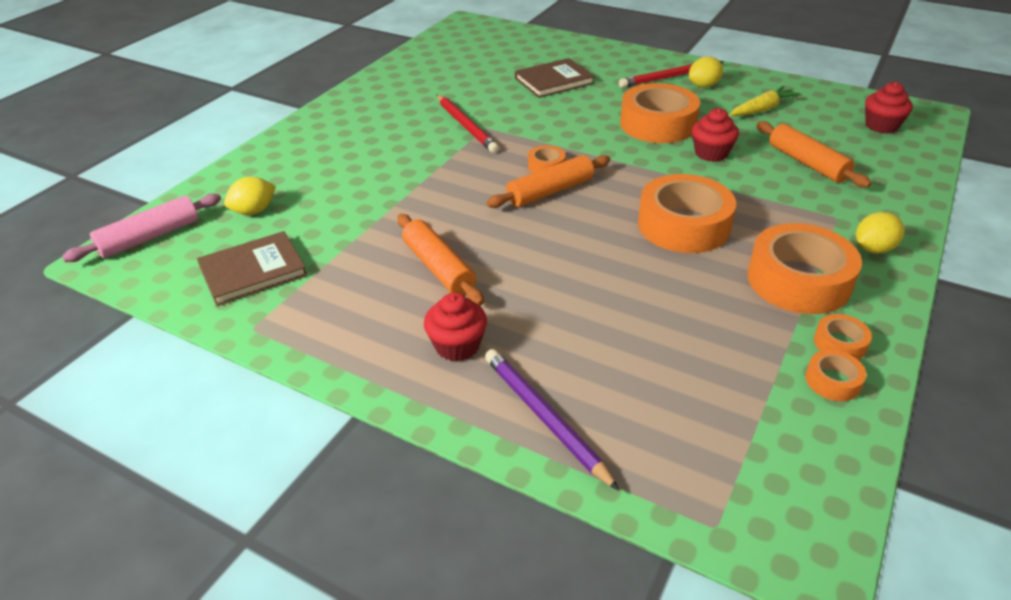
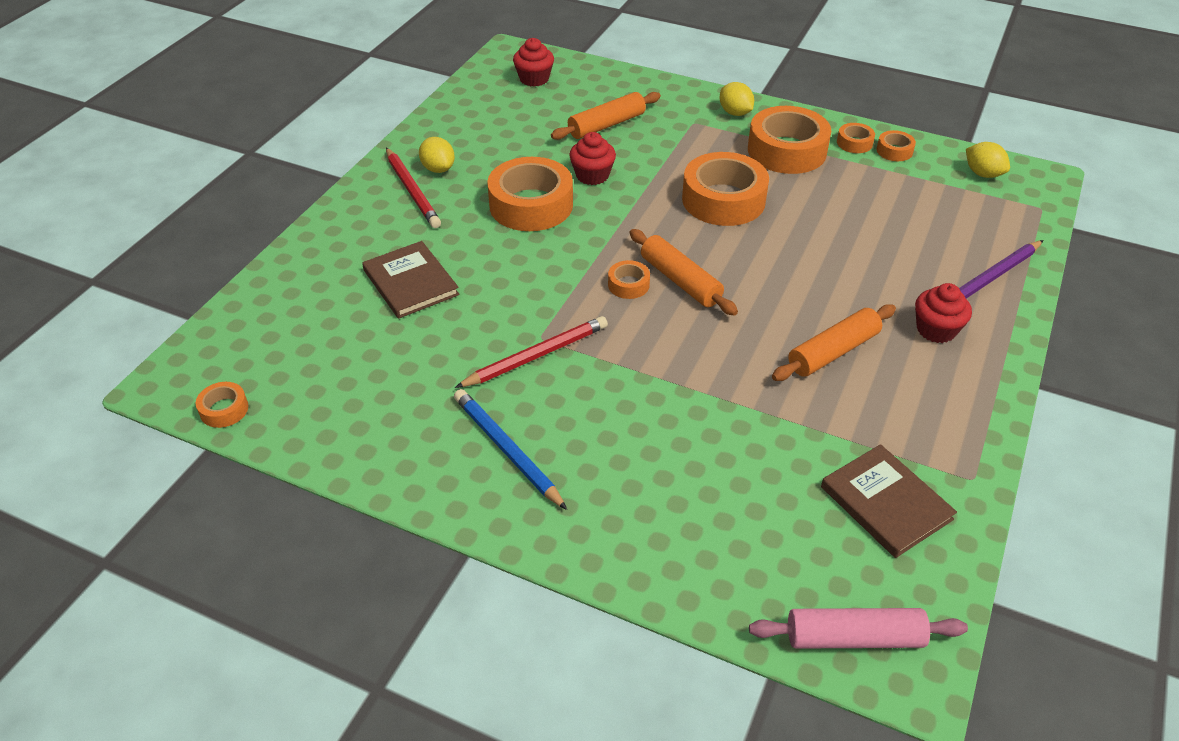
camera: 95 degrees left, 5 degrees up
pink rolling pin [62,193,221,262] -> pink rolling pin turned 45 degrees counterclockwise [749,608,968,649]
yellow lemon [224,177,276,215] -> yellow lemon moved to [966,142,1010,178]
yellow carrot [730,86,801,116] -> none
none -> orange tape [196,382,248,428]
none -> blue pencil [454,389,567,510]

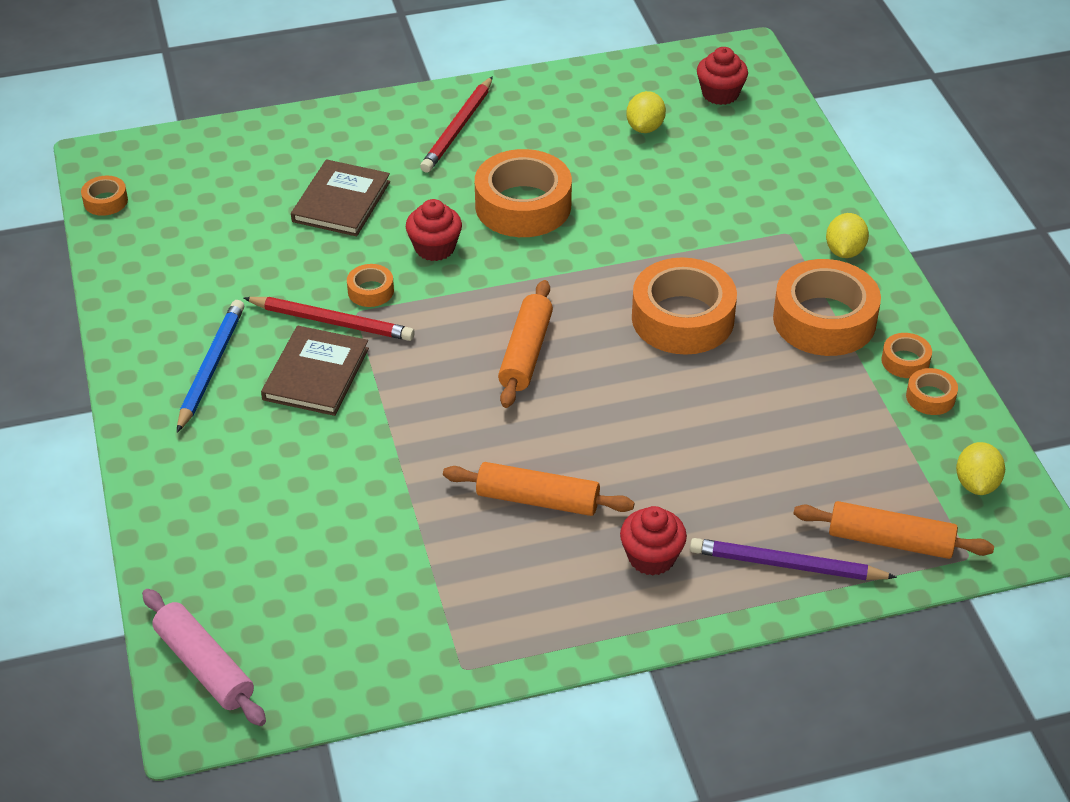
camera: 50 degrees right, 0 degrees up
yellow lemon [419,137,455,173] -> yellow lemon moved to [626,91,666,133]
orange rolling pin [551,92,661,140] -> orange rolling pin moved to [794,501,994,559]
red cupcake [569,132,616,185] -> red cupcake moved to [406,199,462,261]
orange tape [608,260,650,299] -> orange tape moved to [347,264,394,307]
brown book [821,444,957,558] -> brown book moved to [261,326,369,416]

